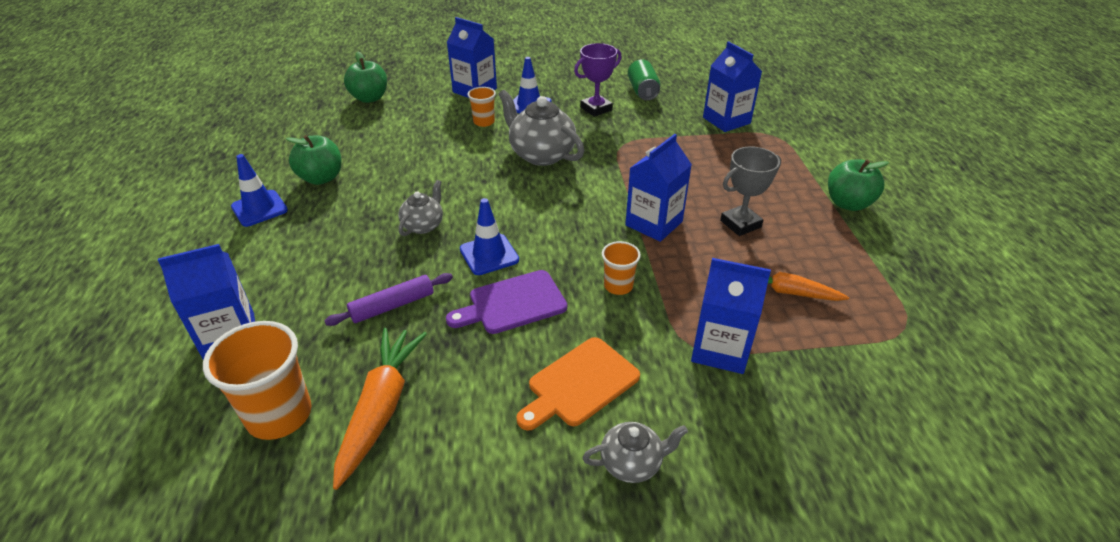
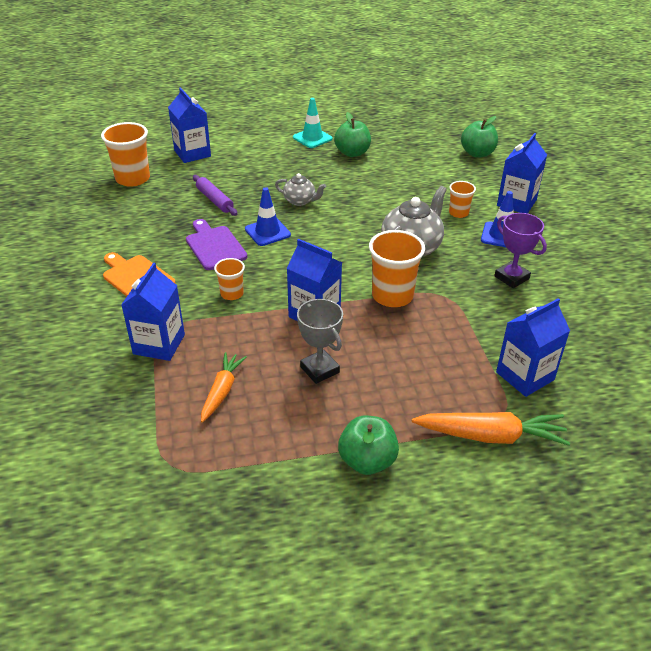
camera: 85 degrees right, 0 degrees up
blue traffic cone [231,154,288,227] -> turquoise traffic cone [293,98,333,148]
orange carrot [333,328,427,490] -> orange carrot moved to [412,412,570,446]
grey teapot [582,422,688,483] -> none
green can [628,59,660,100] -> none
none -> orange cup [369,230,425,307]

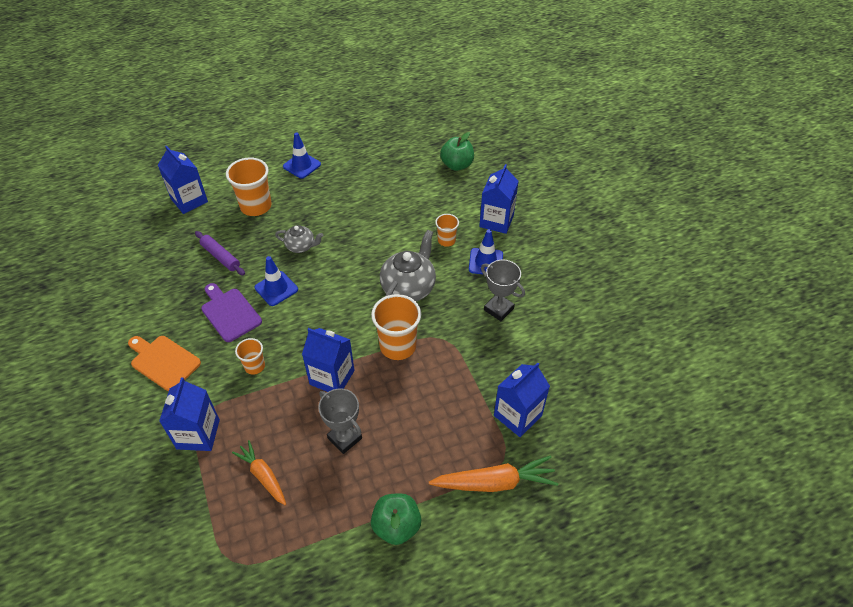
camera: 10 degrees left, 10 degrees up
orange cup [101,122,150,187] -> orange cup moved to [226,158,272,216]
orange carrot [201,352,247,422] -> orange carrot turned 45 degrees counterclockwise [232,440,286,505]
turquoise traffic cone [293,98,333,148] -> blue traffic cone [283,132,321,179]
green apple [334,112,371,157] -> none
purple trophy [494,213,547,288] -> grey trophy [481,260,525,321]

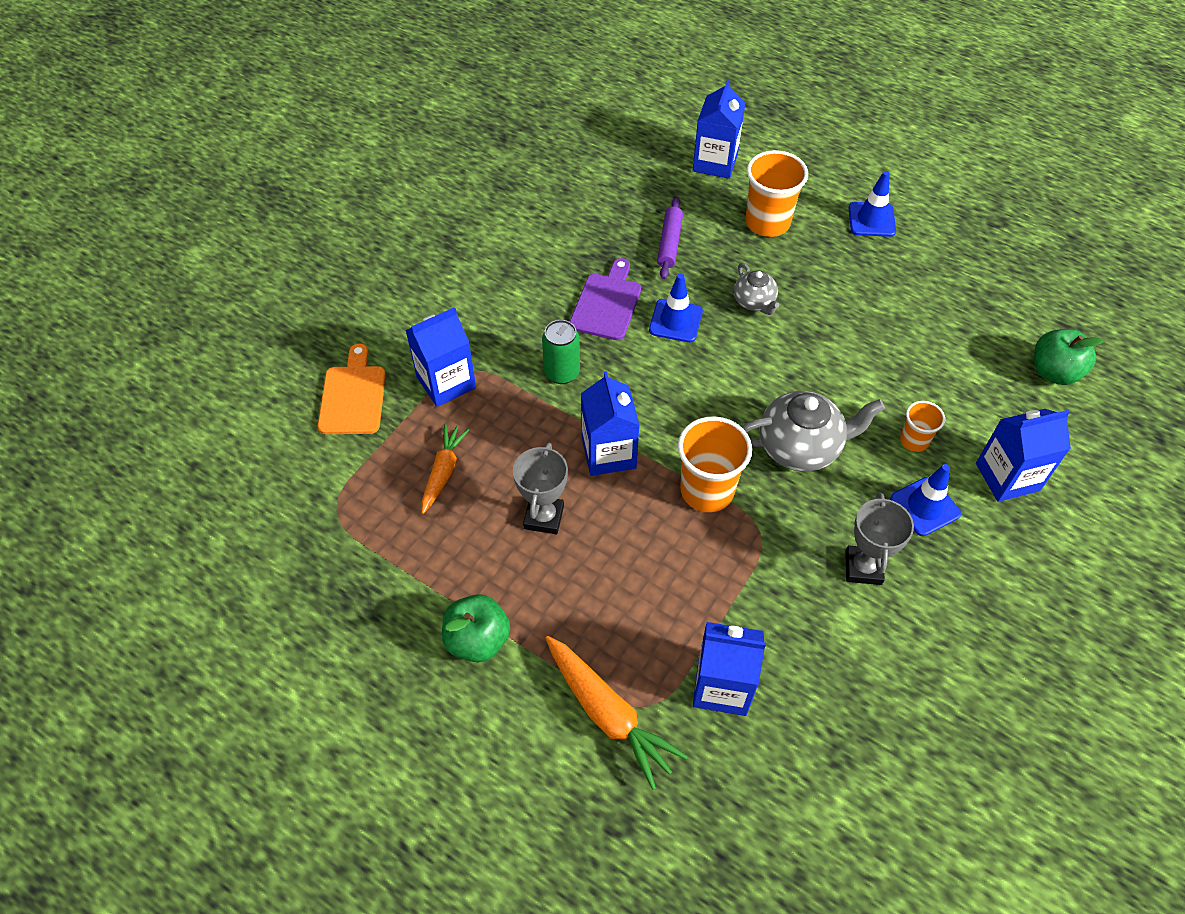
camera: 55 degrees right, 5 degrees up
orange cutting board [128,336,201,391] -> orange cutting board moved to [318,344,386,434]
orange cup [235,338,265,375] -> green can [542,320,580,384]

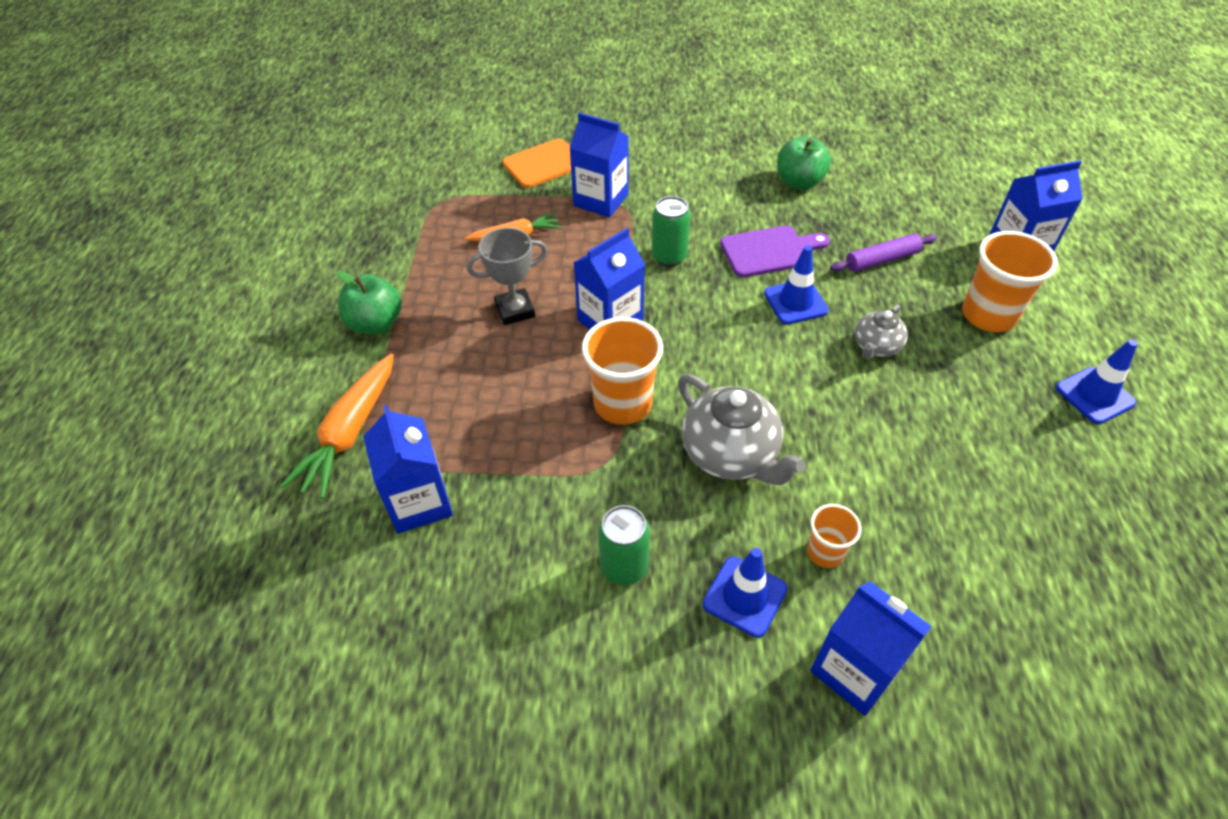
camera: 60 degrees right, 5 degrees down
grey trophy [845,493,914,585] -> green can [598,505,650,585]
green apple [1034,329,1103,385] -> green apple moved to [777,136,831,190]

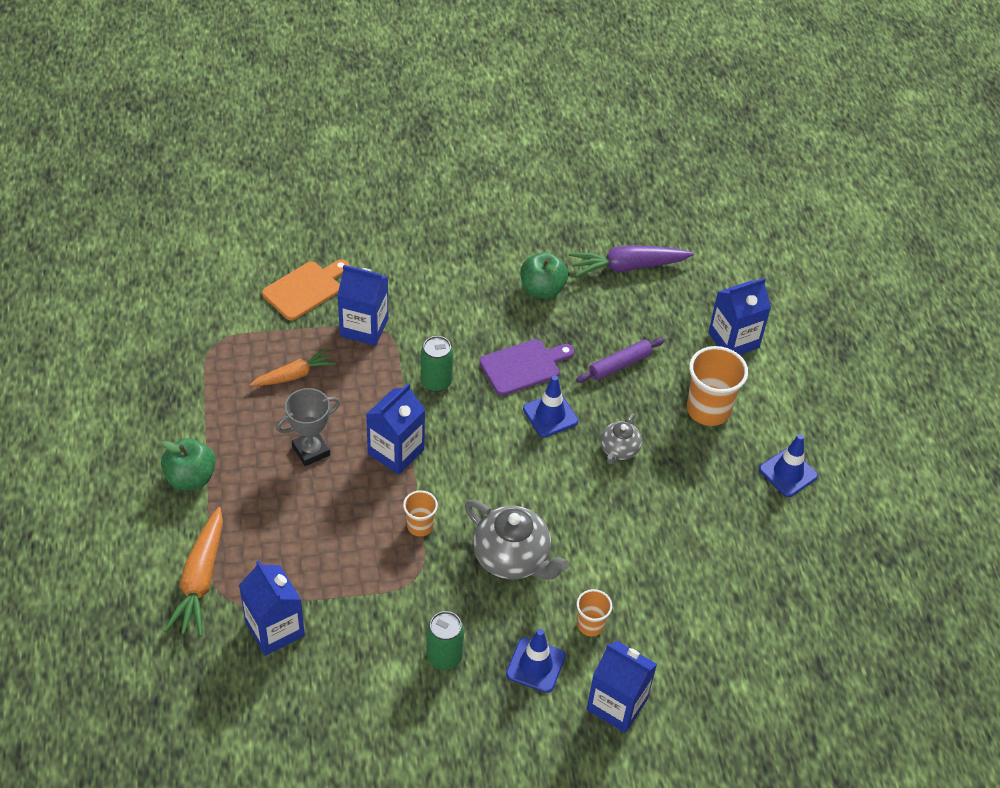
camera: 15 degrees left, 0 degrees up
orange cup [582,317,663,425] -> orange cup [403,490,438,536], size x0.55
none -> purple carrot [569,245,694,278]

